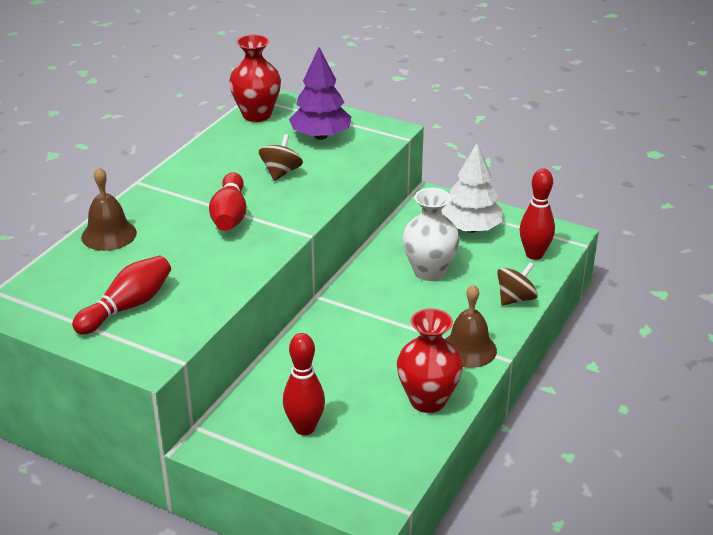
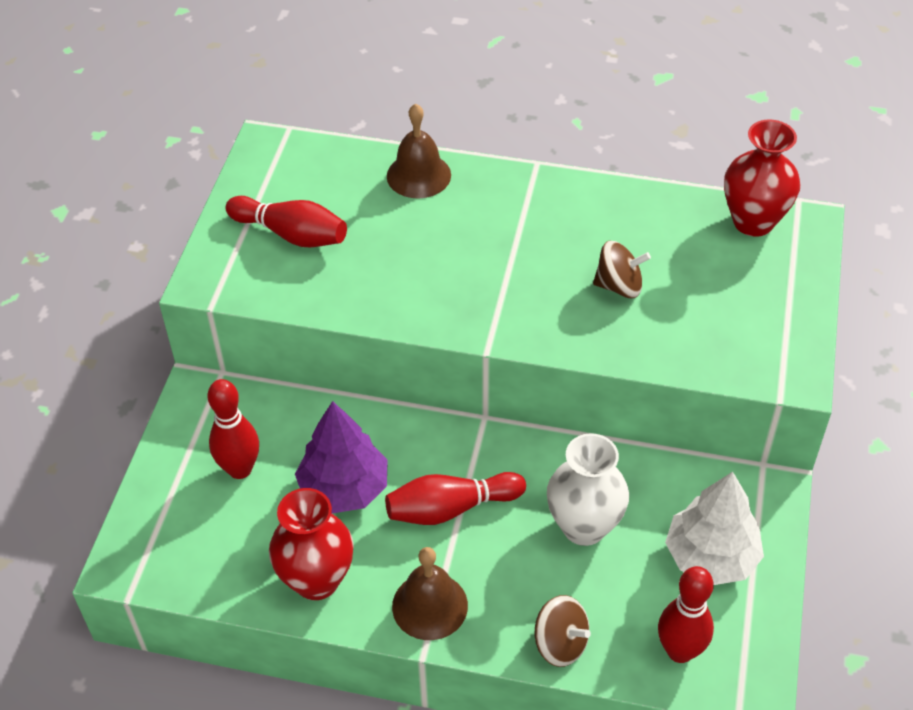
camera: 75 degrees right, 15 degrees up
red bowling pin [209,172,246,231] -> red bowling pin moved to [385,472,526,525]
purple tree [289,47,351,140] -> purple tree moved to [295,401,388,514]

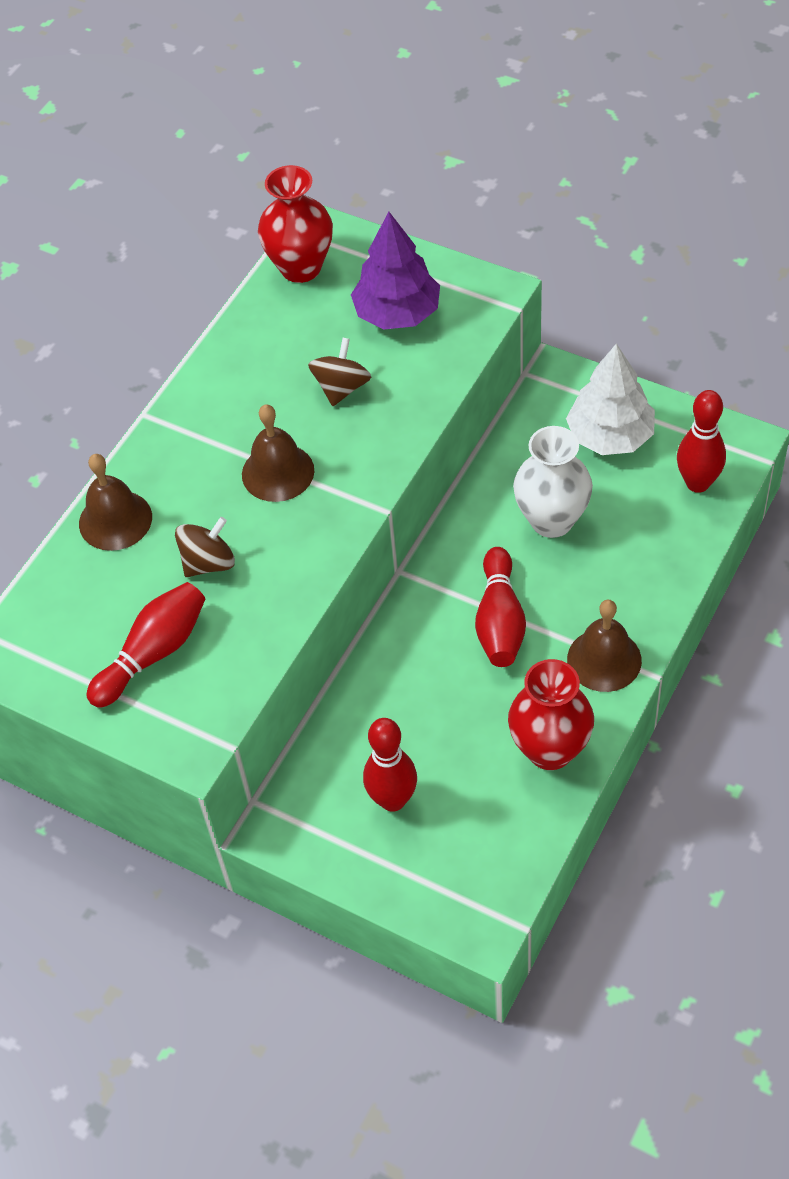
camera: 70 degrees left, 5 degrees up
purple tree [295,401,388,514] -> purple tree moved to [351,212,440,329]
brown spinning top [535,595,591,667] -> brown spinning top moved to [175,517,235,577]
none -> brown bell [242,404,314,502]

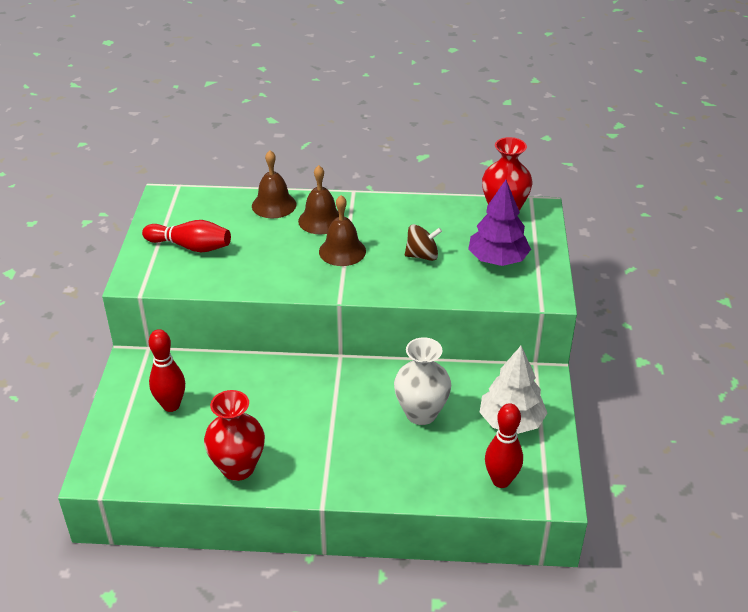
camera: 60 degrees right, 15 degrees down
brown spinning top [175,517,235,577] -> none
red bowling pin [475,547,526,667] -> none
brown bell [567,600,642,692] -> brown bell moved to [298,165,339,234]

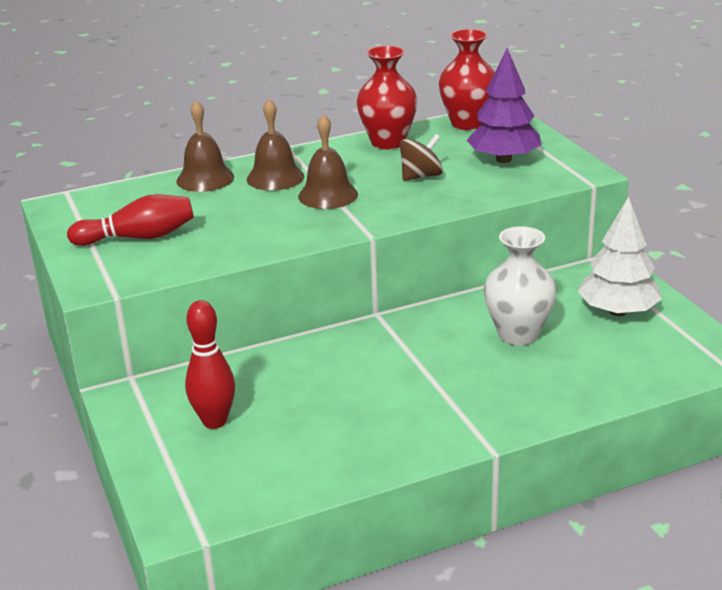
camera: 25 degrees left, 10 degrees down
red vase [204,390,265,481] -> red vase moved to [356,46,417,149]
red bowling pin [485,403,523,488] -> none

